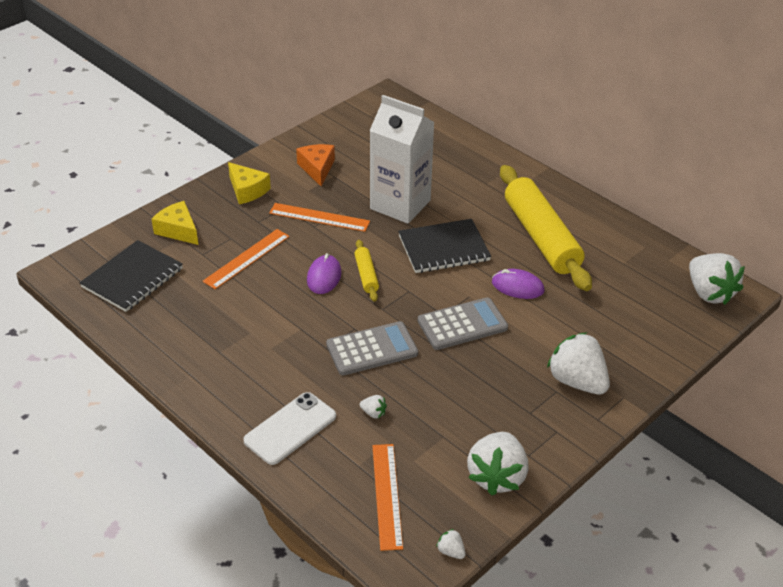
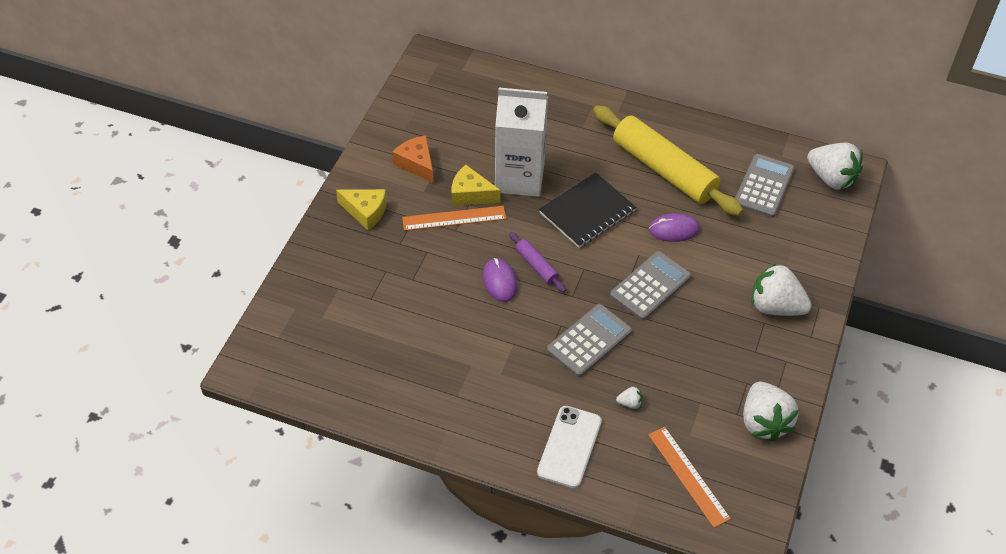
camera: 25 degrees left, 10 degrees up
black notebook [79,240,183,312] -> none
yellow cheese [152,201,198,245] -> yellow cheese moved to [451,165,501,206]
orange ruler [203,229,290,289] -> none
yellow rolling pin [354,240,379,302] -> purple rolling pin [509,232,566,292]
white strawberry [436,529,466,559] -> none
none -> grey calculator [735,154,795,218]

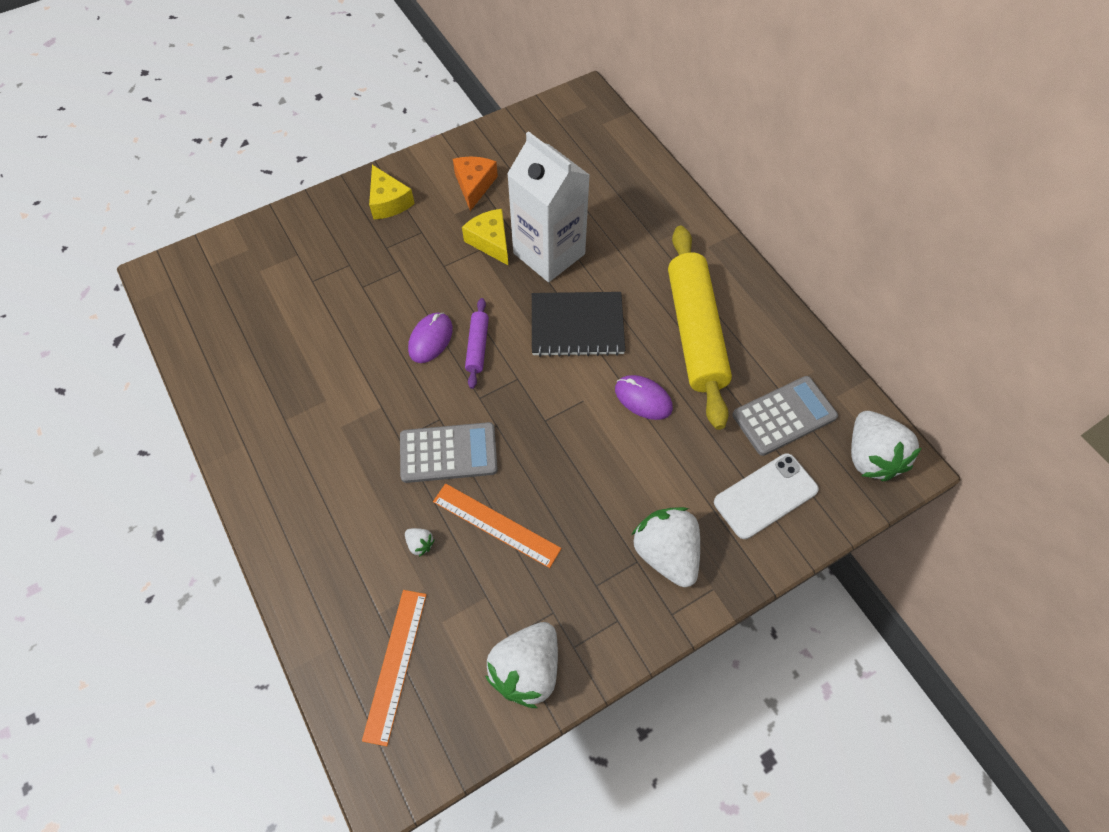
camera: 40 degrees right, 10 degrees up
orange ruler [402,206,506,231] -> orange ruler moved to [433,483,561,568]
white phone [537,406,602,488] -> white phone moved to [714,453,819,539]
grey calculator [610,251,691,320] -> none

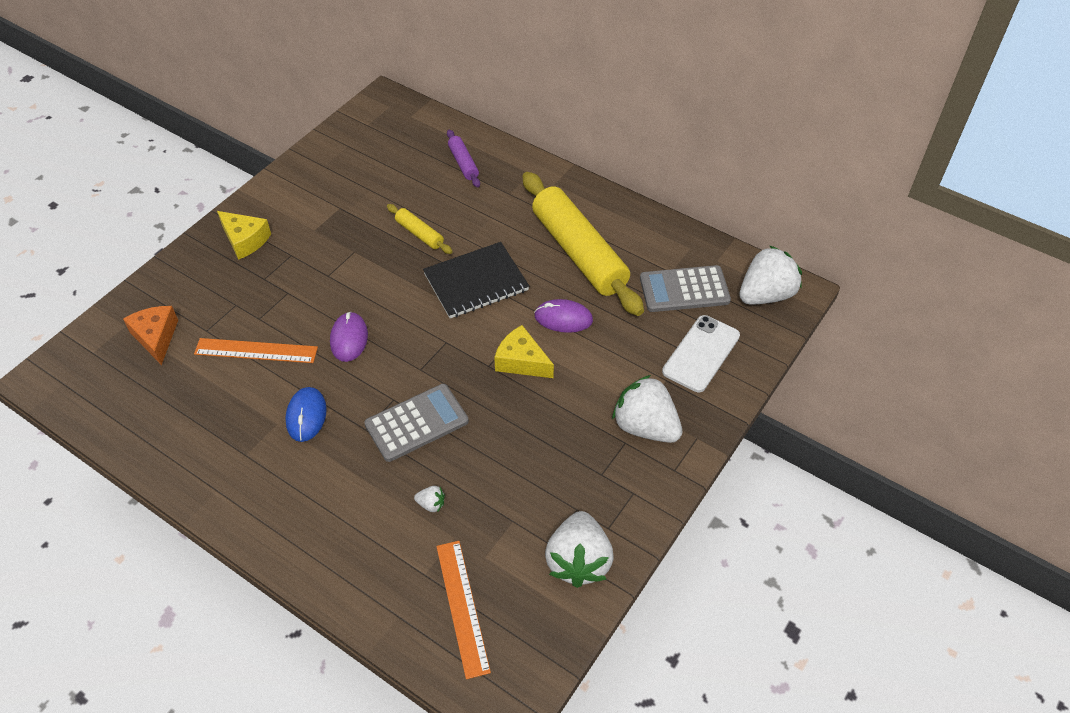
camera: 25 degrees left, 10 degrees down
orange ruler [433,483,561,568] -> orange ruler moved to [194,338,318,363]
orange cheese [453,157,498,211] -> orange cheese moved to [123,306,178,365]
yellow cheese [462,209,508,265] -> yellow cheese moved to [494,325,554,378]
purple rolling pin [465,298,489,389] -> purple rolling pin moved to [447,129,480,188]
white carton [507,131,590,282] -> yellow rolling pin [387,204,453,254]
grey calculator [732,376,838,456] -> grey calculator turned 135 degrees counterclockwise [640,265,731,312]
white strawberry [851,411,922,481] -> white strawberry turned 90 degrees counterclockwise [739,246,802,305]
none -> blue mouse [285,387,327,442]

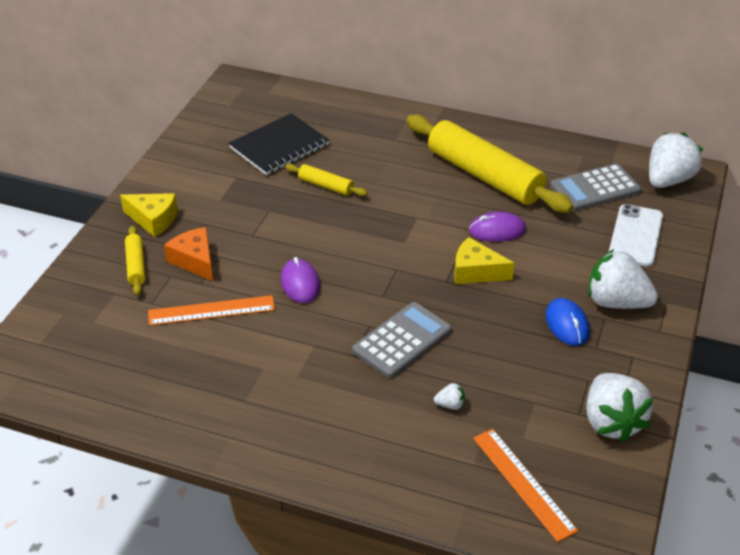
camera: 15 degrees left, 10 degrees down
orange cheese [123,306,178,365] -> orange cheese moved to [164,227,213,281]
blue mouse [285,387,327,442] -> blue mouse moved to [545,298,590,346]
black notebook [423,242,529,318] -> black notebook moved to [229,113,329,175]
purple rolling pin [447,129,480,188] -> none
none -> yellow rolling pin [125,226,146,295]

